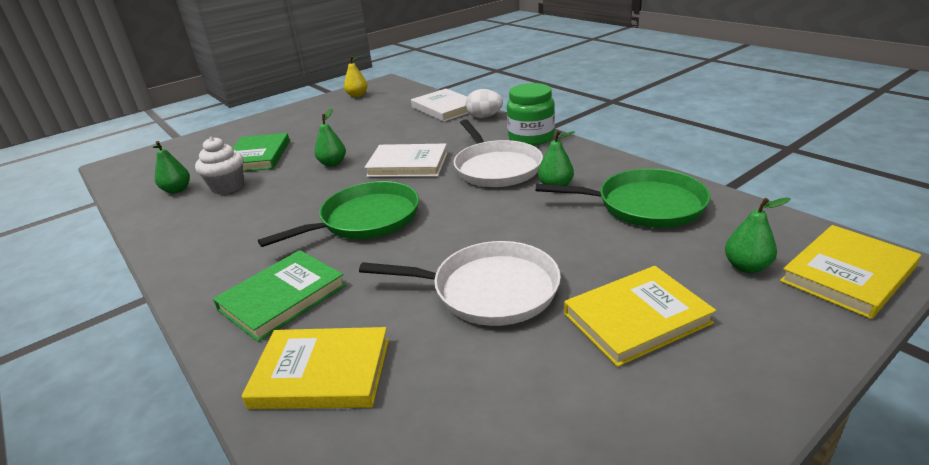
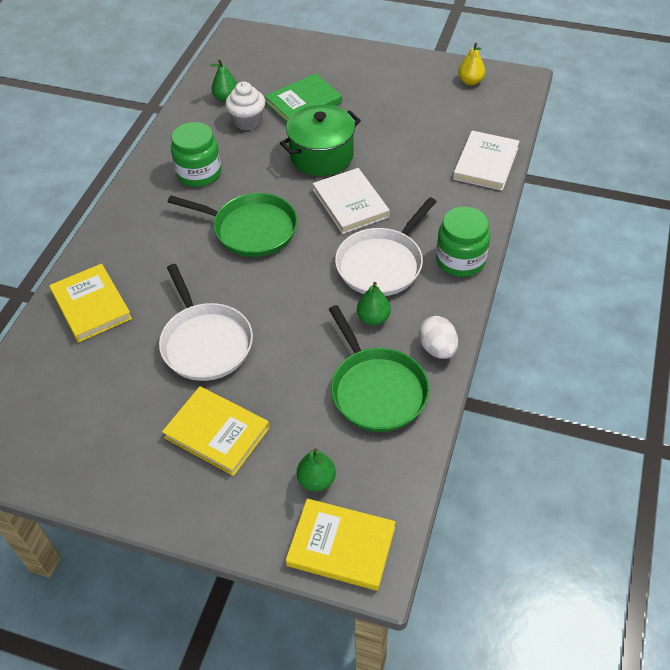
camera: 55 degrees right, 20 degrees up
green book [213,250,346,342] -> none
green pear [315,108,346,167] -> green pot [280,105,361,176]
white egg [465,89,503,118] -> white egg moved to [419,316,458,359]
none -> green jar [171,122,221,187]

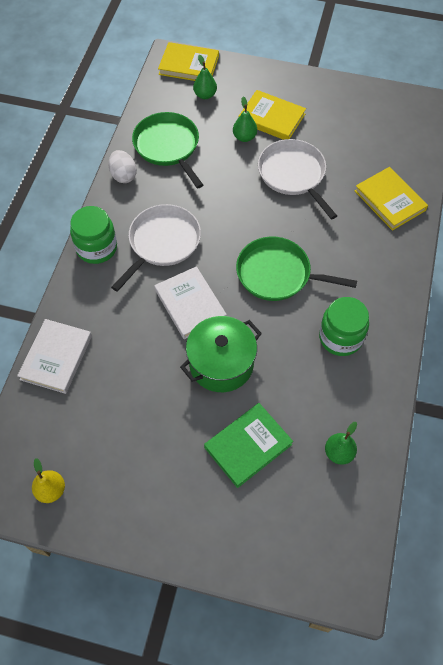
camera: 175 degrees right, 10 degrees up
white cupcake [225,81,265,130] -> none
green pear [357,282,391,326] -> green pear moved to [233,97,257,142]

